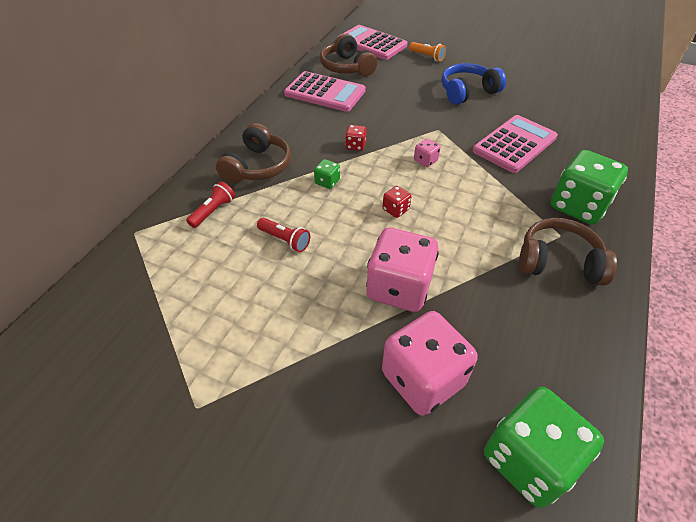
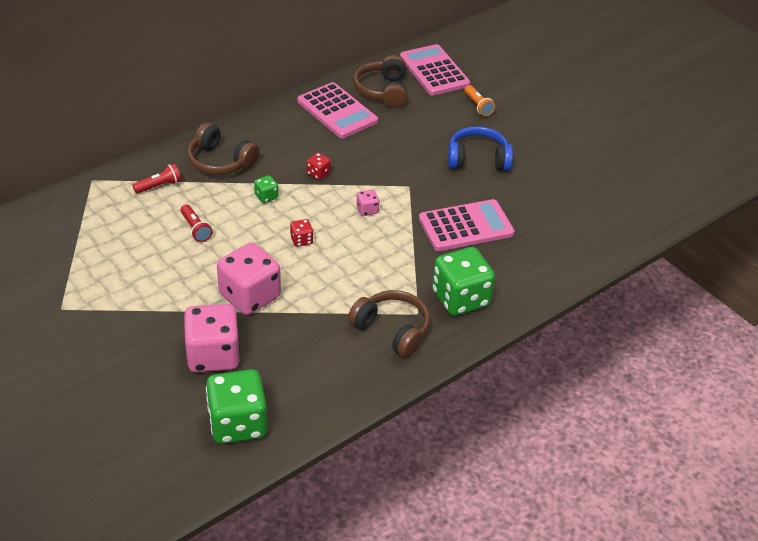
camera: 25 degrees right, 5 degrees down
brown headphones [216,123,291,184] -> brown headphones turned 75 degrees clockwise [187,123,259,175]

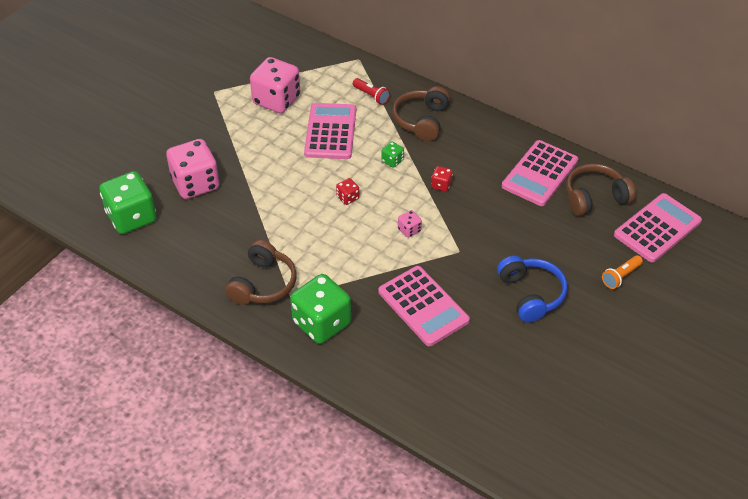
camera: 75 degrees right, 5 degrees up
red flashlight [180,204,213,242] -> pink calculator [304,103,356,159]
pink dice [217,243,281,315] -> pink dice moved to [250,57,300,113]

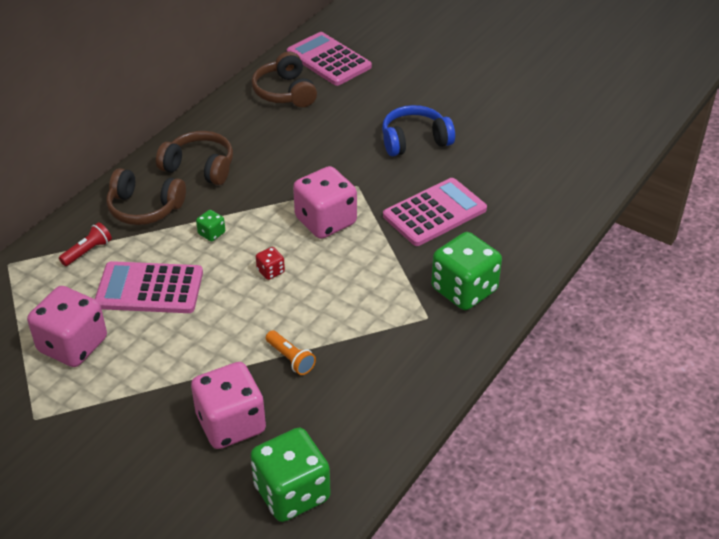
camera: 90 degrees left, 5 degrees down
brown headphones [225,240,297,305] -> brown headphones moved to [156,131,233,185]
pink dice [398,210,422,238] -> pink dice [293,166,357,239], size x2.30
red dice [431,166,453,192] -> none
pink calculator [502,140,578,206] -> none
orange flashlight [602,255,643,289] -> orange flashlight moved to [266,330,316,375]

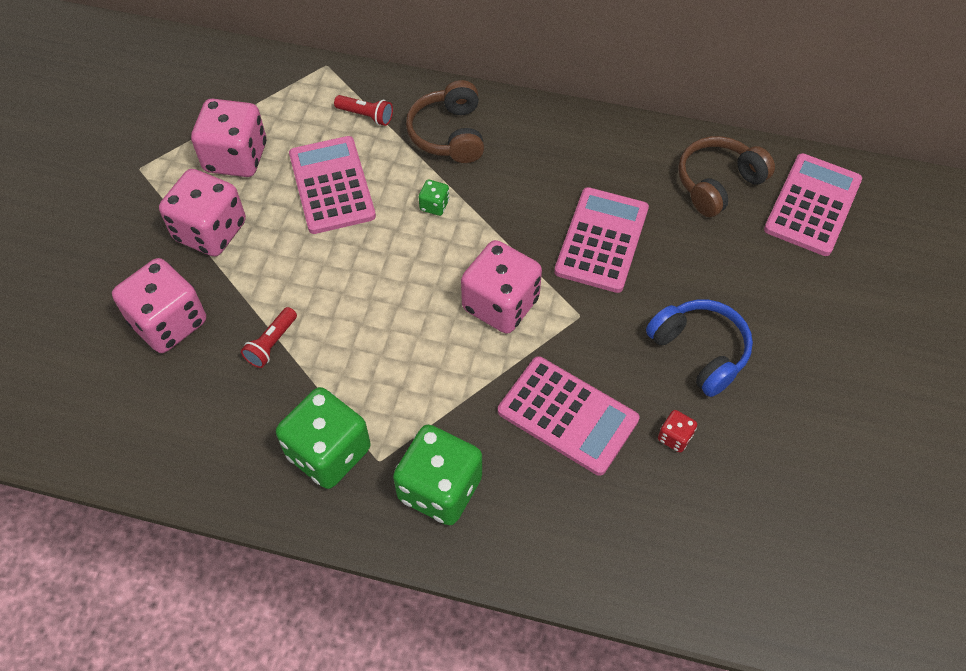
camera: 70 degrees right, 15 degrees up
brown headphones [156,131,233,185] -> none
green dice [250,428,331,522] -> green dice moved to [276,387,371,489]
red dice [256,247,285,280] -> red dice moved to [658,410,697,453]
orange flashlight [266,330,316,375] -> red flashlight [241,307,297,368]
none -> pink dice [159,169,246,256]
none -> pink calculator [554,187,649,293]

